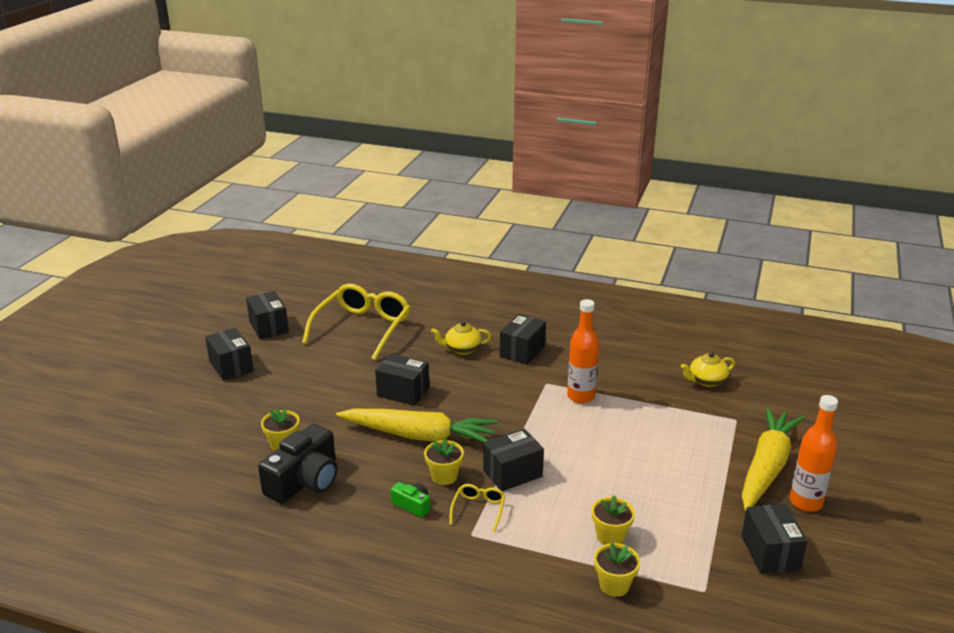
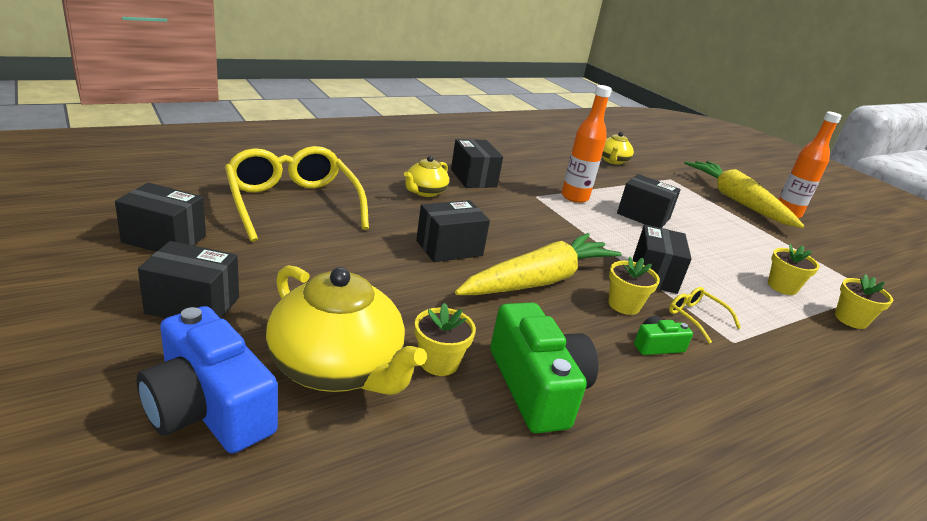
camera: 55 degrees left, 0 degrees up
black camera [258,424,337,504] -> green camera [490,302,598,433]
black box [741,504,808,574] -> black box moved to [617,174,681,228]
none -> blue camera [137,306,278,453]
none -> yellow teapot [266,265,427,395]

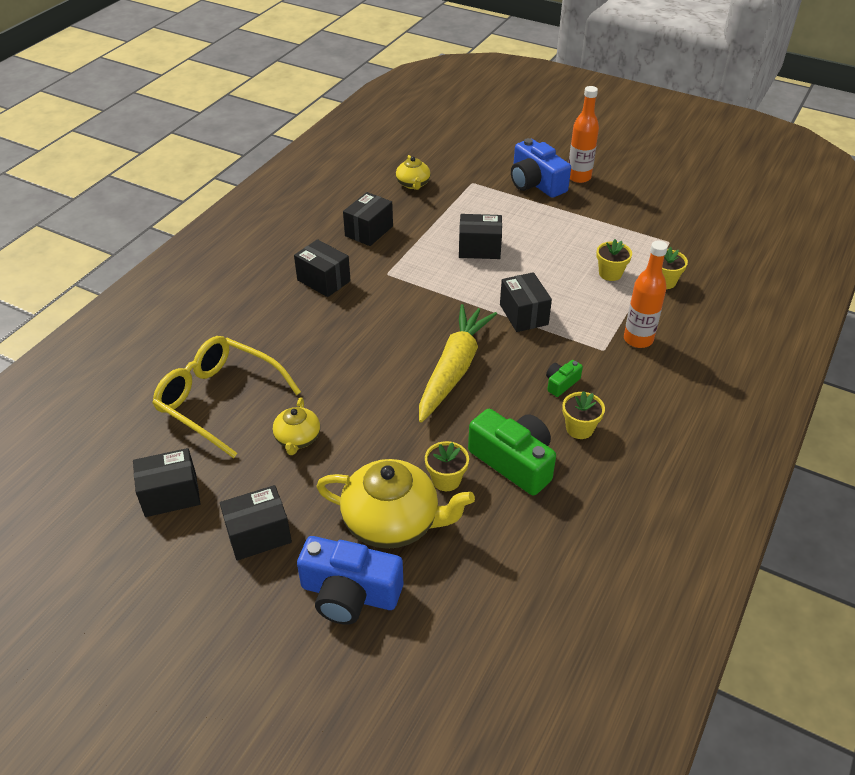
camera: 25 degrees left, 15 degrees up
yellow teapot [404,156,449,197] -> yellow teapot moved to [273,398,320,455]
black box [416,200,490,262] -> black box moved to [343,192,393,246]
orange bottle [561,85,612,203] -> orange bottle moved to [624,241,668,348]
yellow flower pot [608,256,660,315] -> yellow flower pot moved to [562,391,605,439]
yellow glasses [669,287,741,344] -> none
yellow carrot [684,161,804,228] -> blue camera [511,138,571,198]

